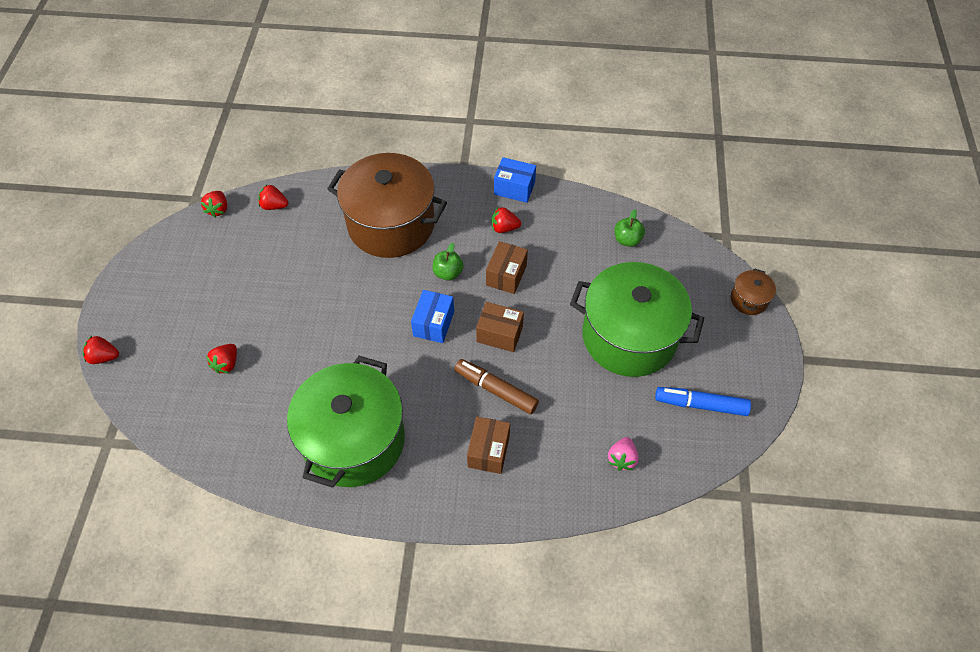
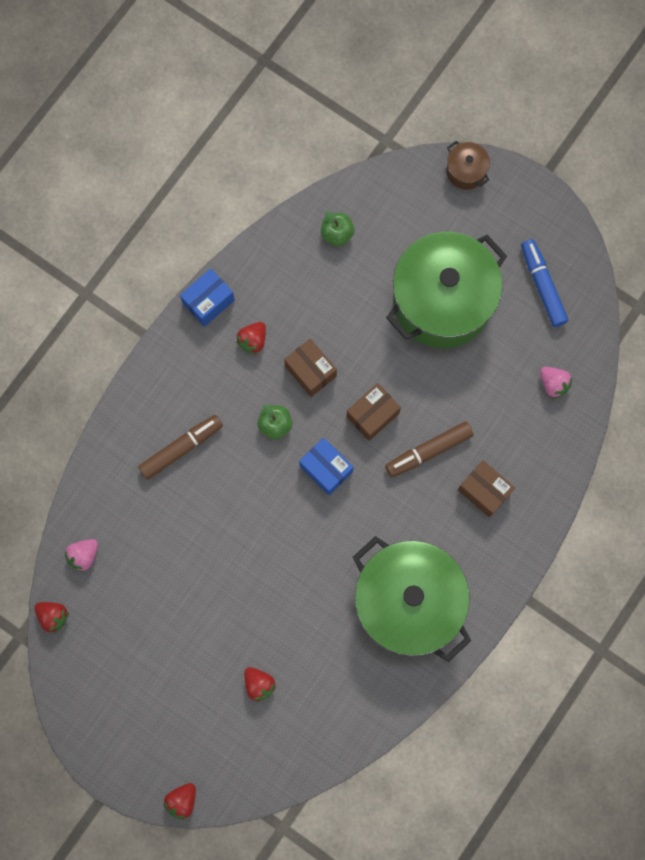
camera: 60 degrees left, 20 degrees up
red strawberry [258,185,288,210] -> pink strawberry [65,539,98,572]
brown pot [327,153,447,258] -> brown marker [138,415,223,480]
blue marker [655,387,751,416] -> blue marker turned 120 degrees clockwise [521,239,568,327]

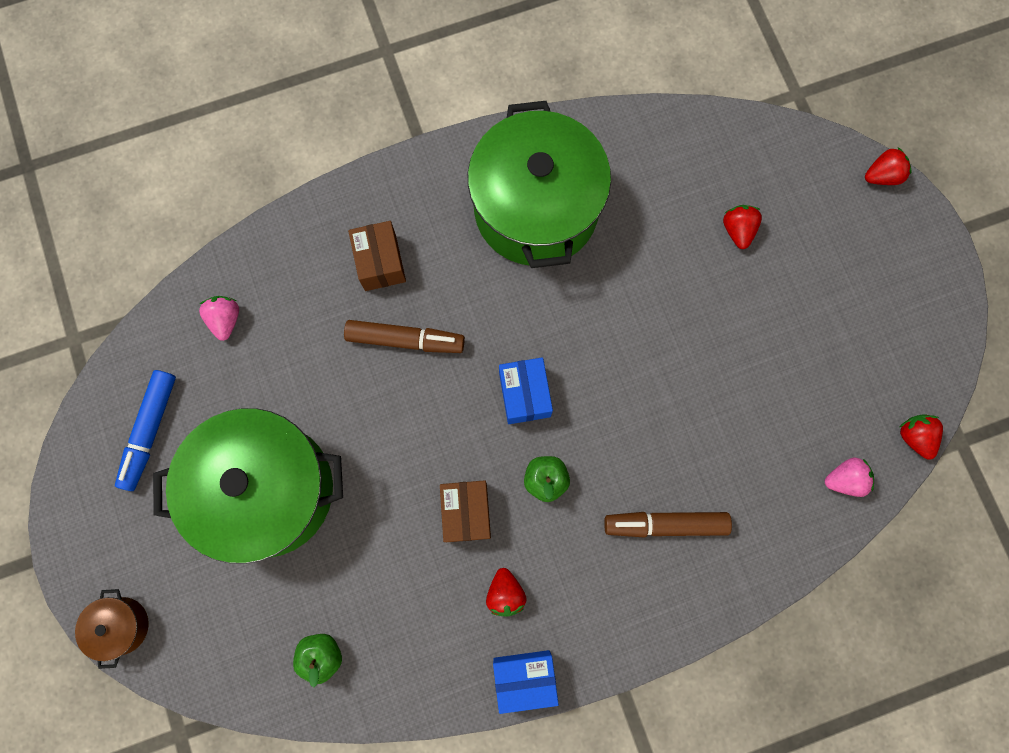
camera: 145 degrees left, 0 degrees up
red strawberry [236,322,266,354] -> red strawberry turned 105 degrees clockwise [486,568,527,616]
brown box [346,383,401,441] -> none

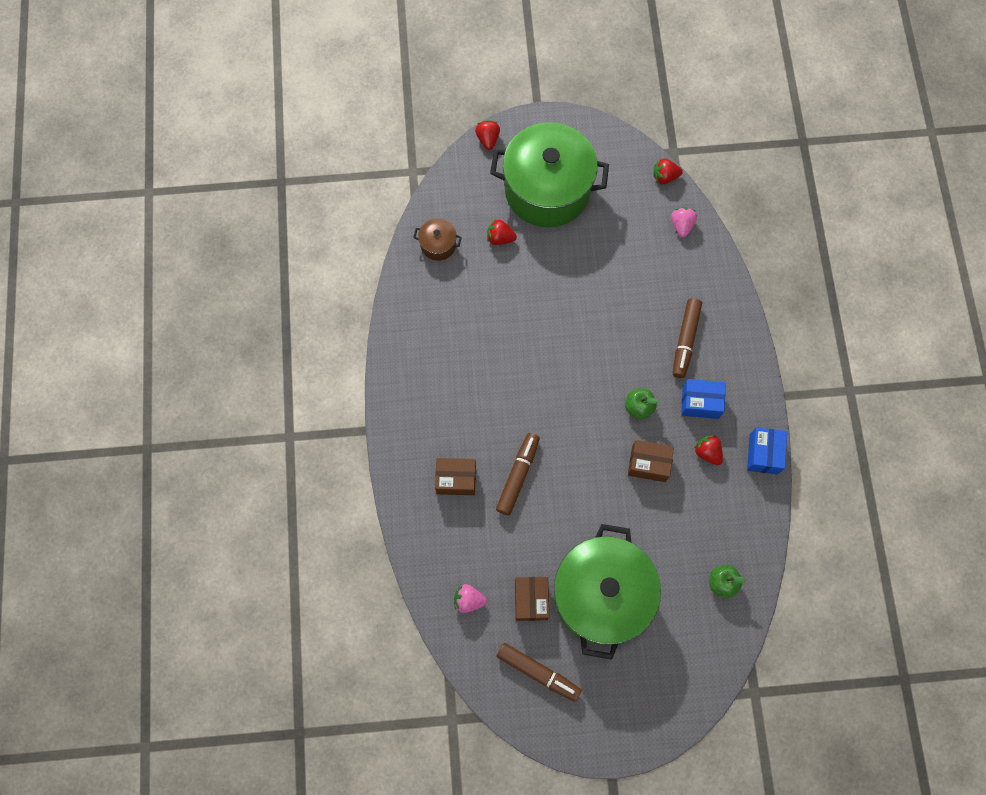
camera: 75 degrees left, 5 degrees down
brown pot [75,589,149,669] -> brown pot moved to [413,218,462,261]
blue marker [115,370,176,491] -> brown marker [497,643,581,702]
green pot [468,101,611,268] -> green pot moved to [490,122,609,227]
red strawberry [486,568,527,616] -> red strawberry turned 135 degrees counterclockwise [694,435,723,465]
blue box [499,358,553,424] -> blue box moved to [681,379,726,419]
none -> brown box [515,577,549,621]

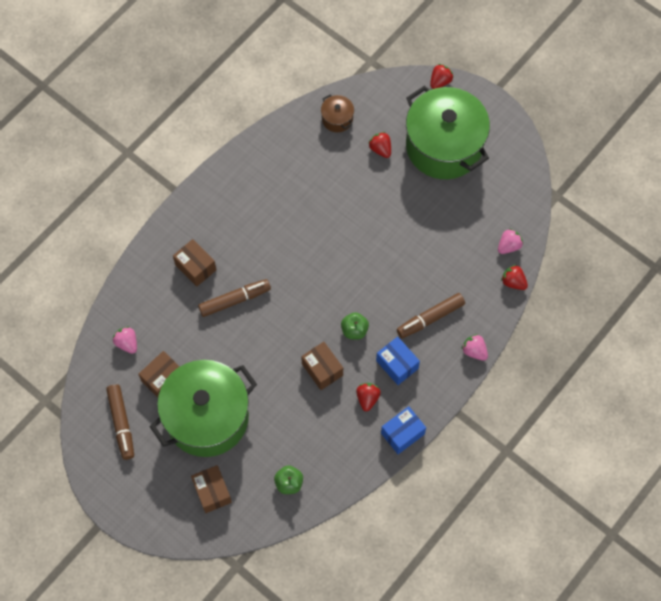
camera: 45 degrees right, 5 degrees down
red strawberry [653,159,683,184] -> red strawberry moved to [501,265,528,290]
none -> brown box [191,465,232,513]
none -> pink strawberry [462,334,488,361]

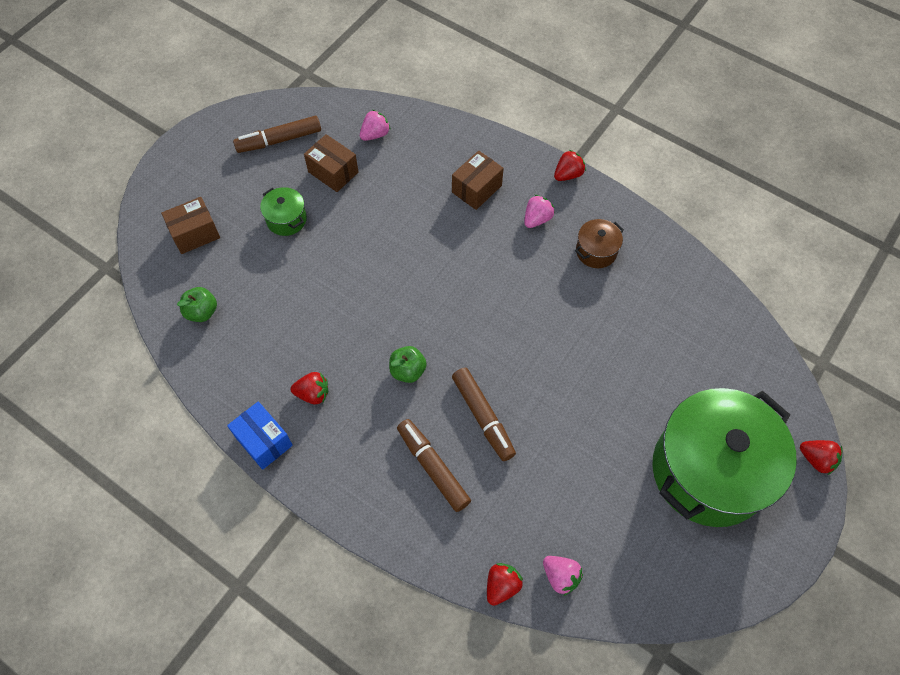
camera: 85 degrees right, 5 degrees down
green pot [150,360,257,457] -> green pot [260,187,307,236], size x0.41
brown marker [198,279,271,317] -> brown marker moved to [452,368,516,461]
brown box [301,342,343,390] -> none
brown pot [321,94,354,132] -> brown pot moved to [575,219,624,268]
red strawberry [368,132,391,158] -> red strawberry moved to [554,150,586,181]
blue box [376,337,420,385] -> none
pink strawberry [462,334,488,361] -> pink strawberry moved to [524,195,555,228]

